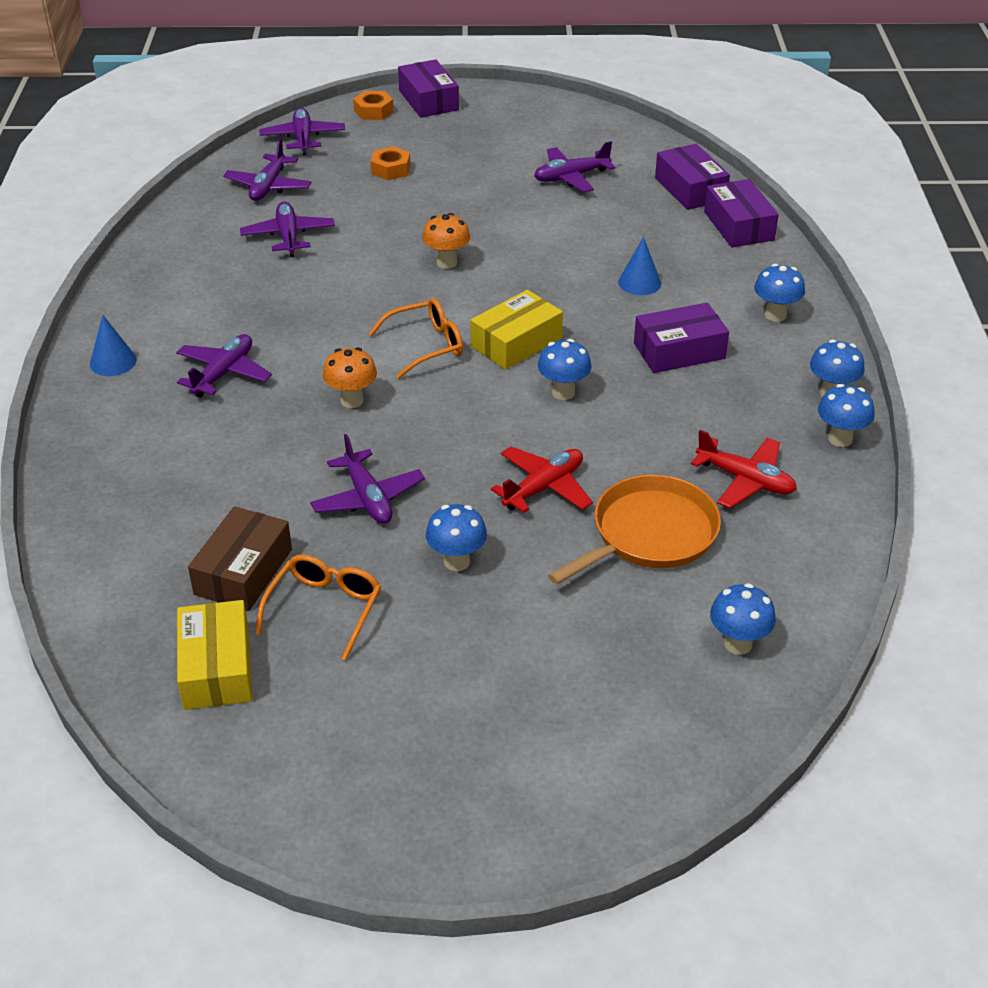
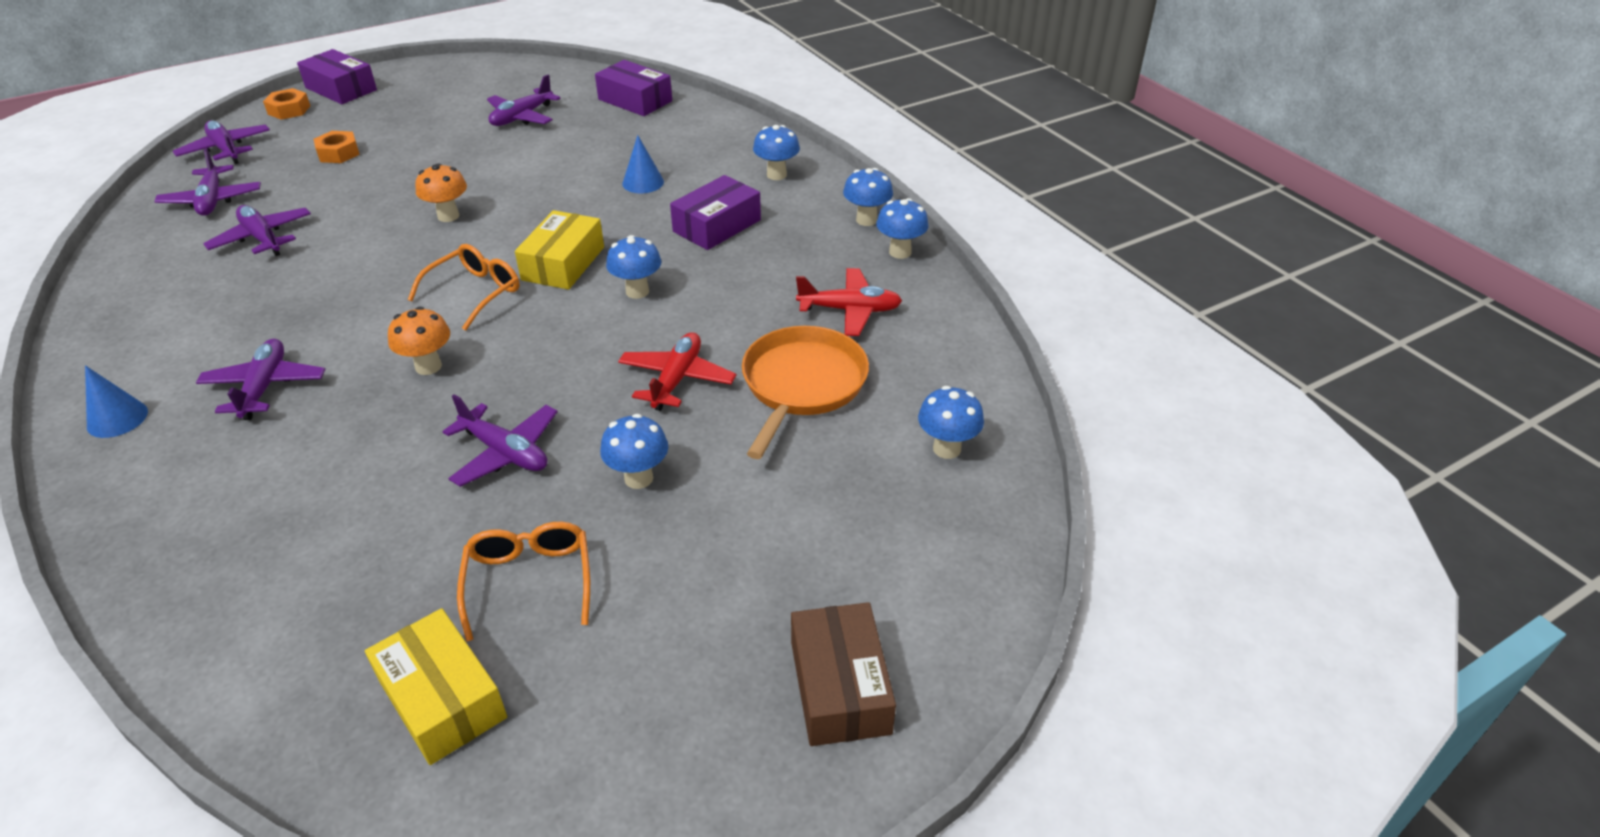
camera: 30 degrees left, 0 degrees up
brown box [188,506,292,611] -> brown box moved to [791,602,896,746]
purple box [704,179,779,247] -> none

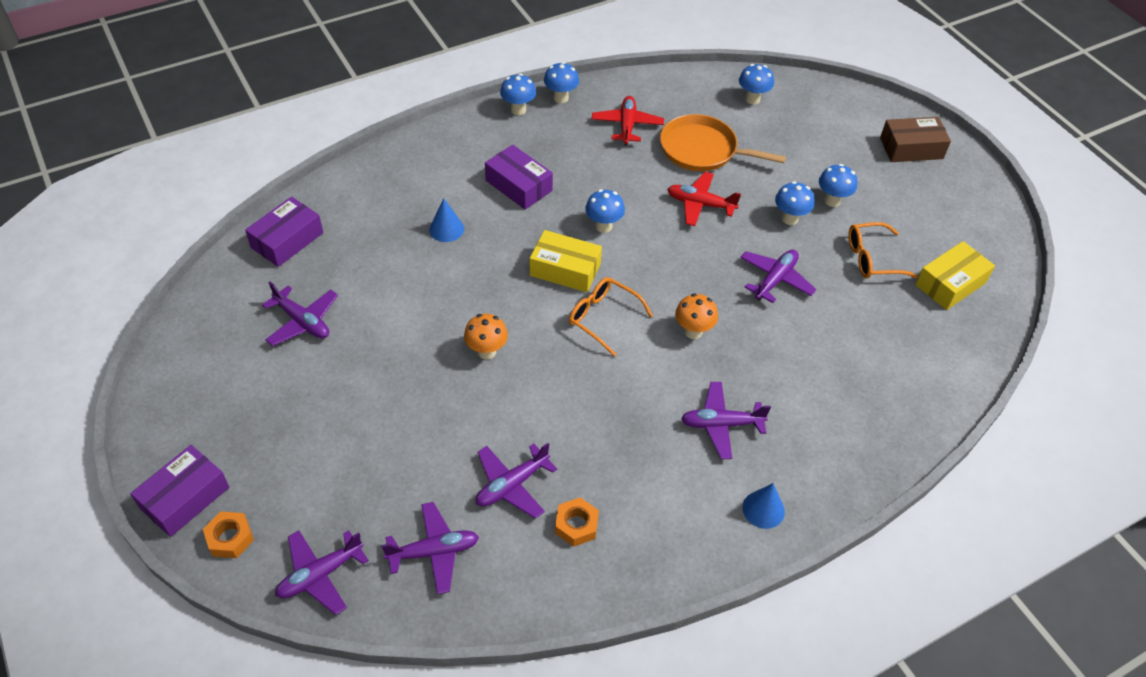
camera: 90 degrees left, 10 degrees up
orange nut [313,131,360,163] -> orange nut moved to [555,497,599,547]
blue mushroom [753,125,800,180] -> blue mushroom moved to [819,164,858,207]

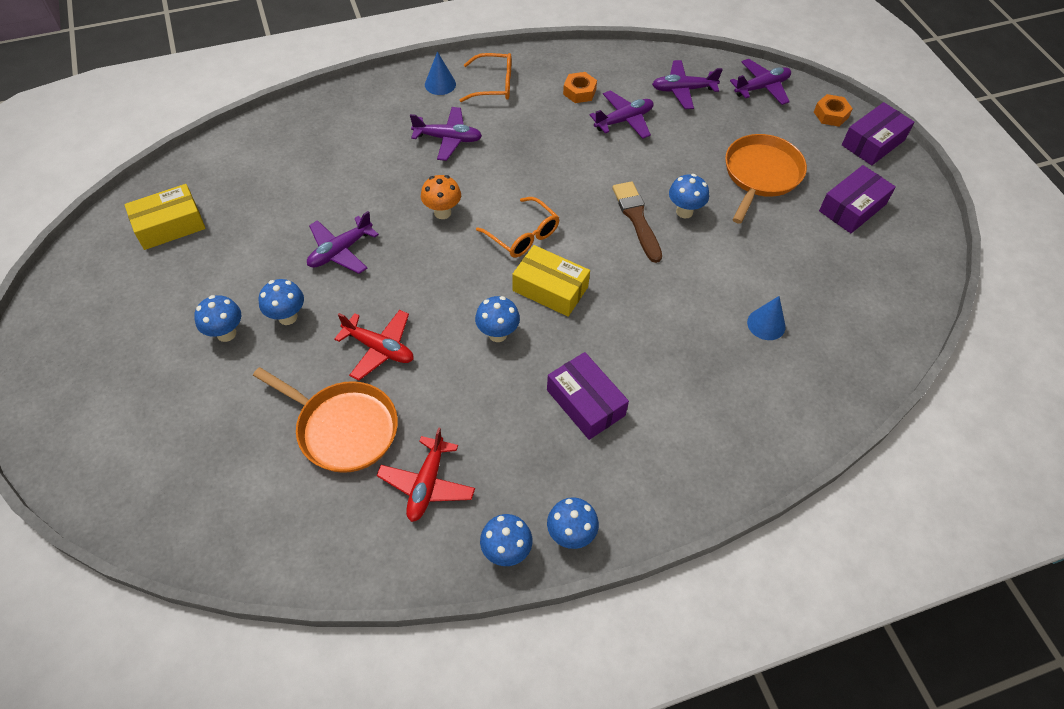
camera: 170 degrees left, 5 degrees up
purple box [245,197,323,267] -> purple box moved to [819,165,896,233]
purple plane [262,282,338,346] -> none
blue cone [429,198,464,242] -> blue cone moved to [747,296,786,340]
orange mushroom [464,314,508,360] -> brown brush [612,181,662,263]
blue mushroom [739,64,774,104] -> blue mushroom moved to [669,174,709,218]
orange glasses [848,222,918,278] -> orange glasses moved to [460,53,511,102]
brown box [880,117,951,162] -> none
none -> orange pan [725,134,807,224]

